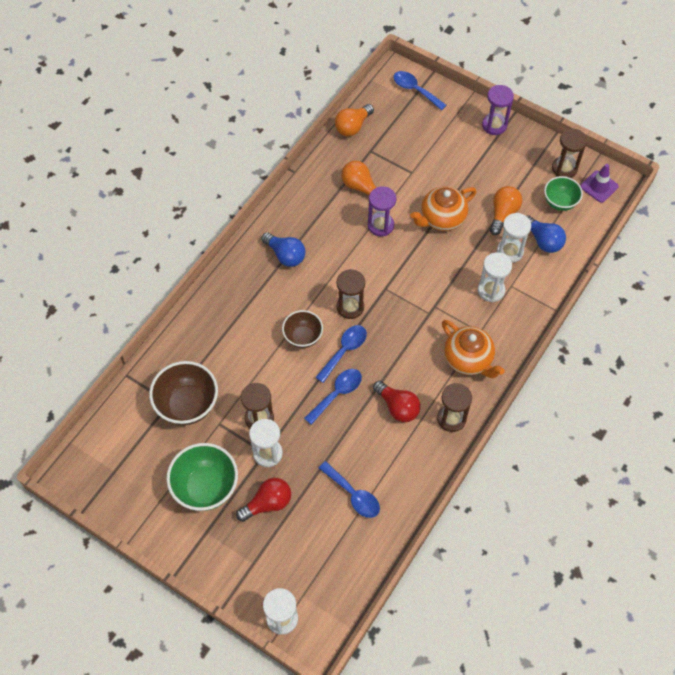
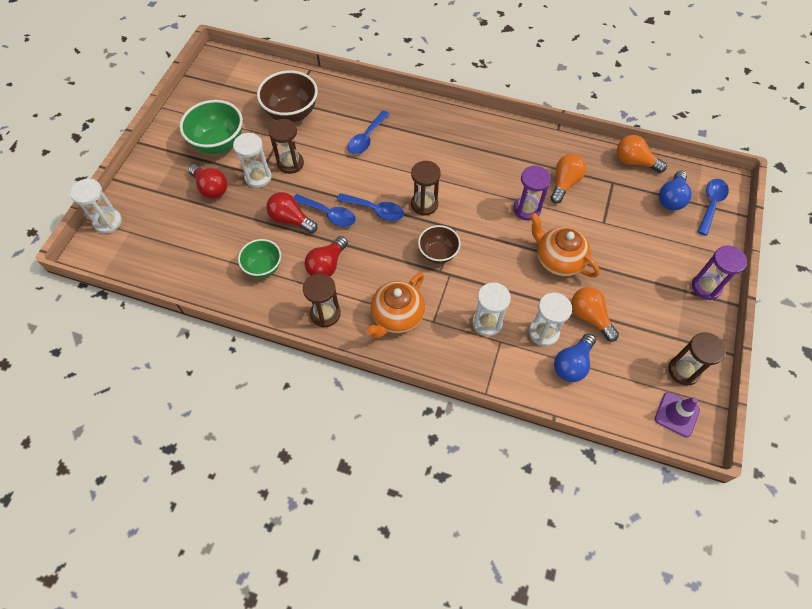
camera: 75 degrees right, 0 degrees up
blue light bulb [261,232,305,267] -> blue light bulb moved to [659,171,692,210]
brown bowl [282,310,323,348] -> brown bowl moved to [418,225,461,264]
blue spoon [319,461,380,518] -> blue spoon moved to [347,111,390,154]
orange light bulb [490,186,522,235] -> orange light bulb turned 135 degrees counterclockwise [571,287,619,342]
green bowl [544,176,583,211] -> green bowl moved to [238,239,281,278]
none -> red light bulb [266,192,317,233]

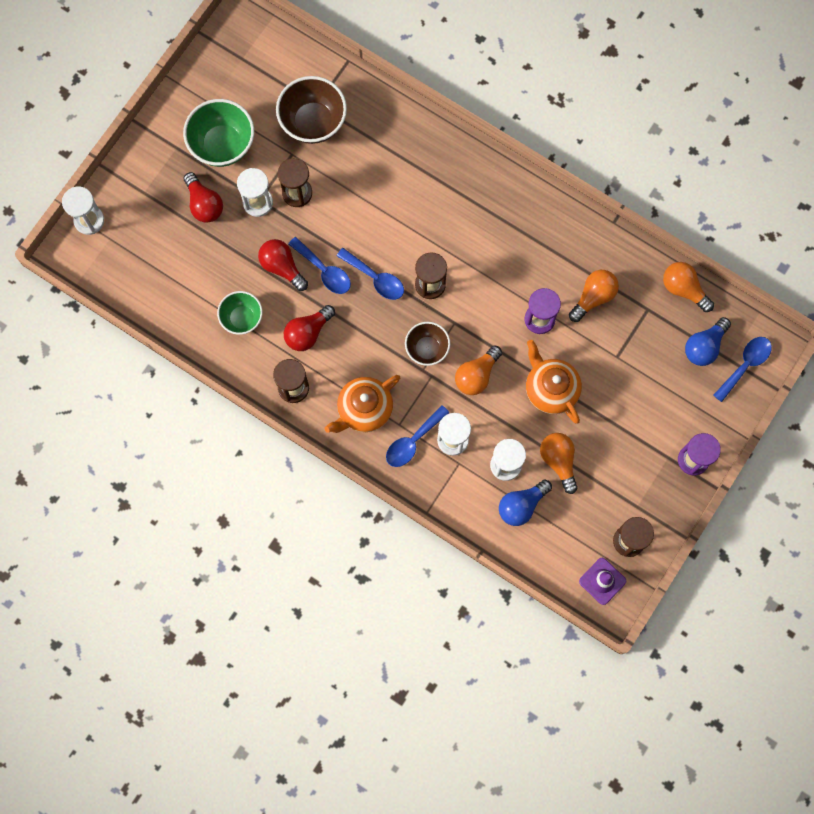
camera: 15 degrees right, 15 degrees up
blue spoon [347,111,390,154] -> blue spoon moved to [386,405,450,467]
none -> orange light bulb [455,346,502,395]

